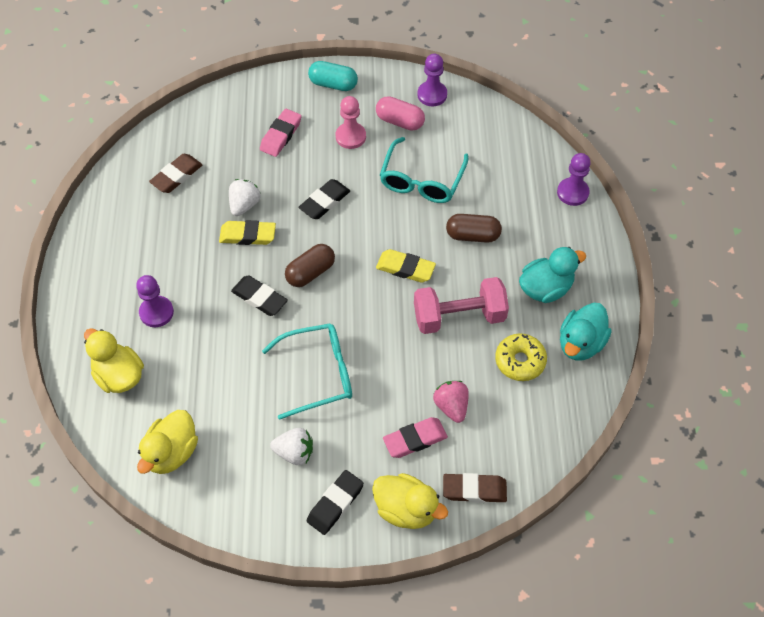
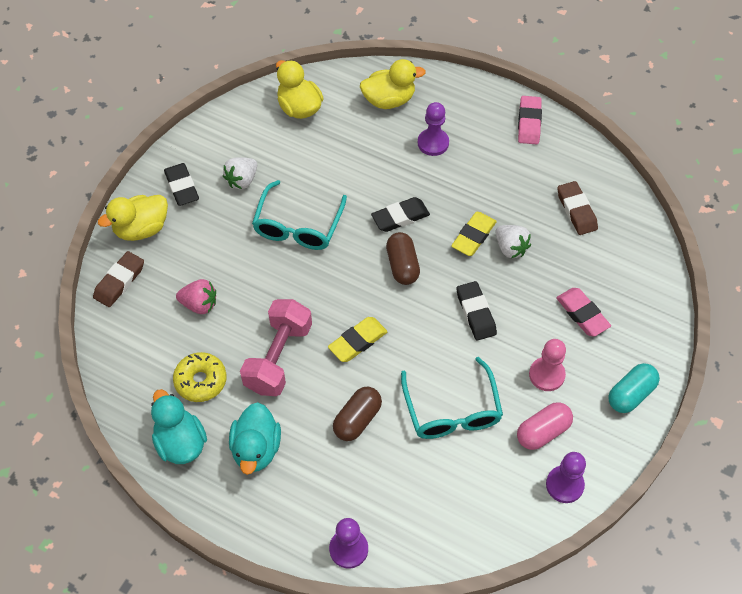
camera: 120 degrees right, 0 degrees up
turquoise glasses [380,137,468,203] -> turquoise glasses turned 150 degrees counterclockwise [401,357,503,439]
pink eraser [383,417,448,458] -> pink eraser moved to [518,96,542,144]

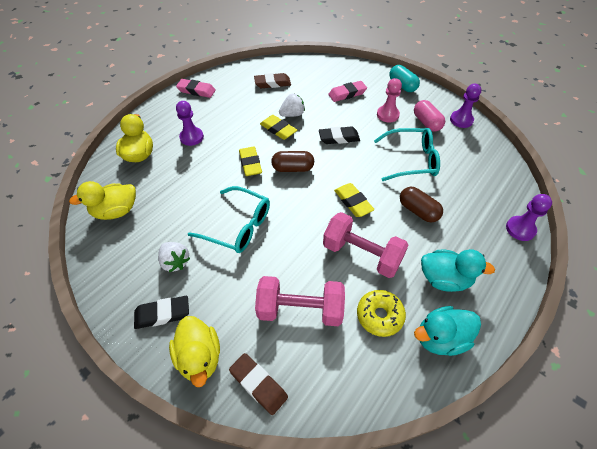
camera: 80 degrees left, 5 degrees down
pink strawberry [176,279,216,314] -> pink dumbbell [255,276,345,326]
black eraser [371,197,430,232] -> yellow eraser [239,147,262,176]

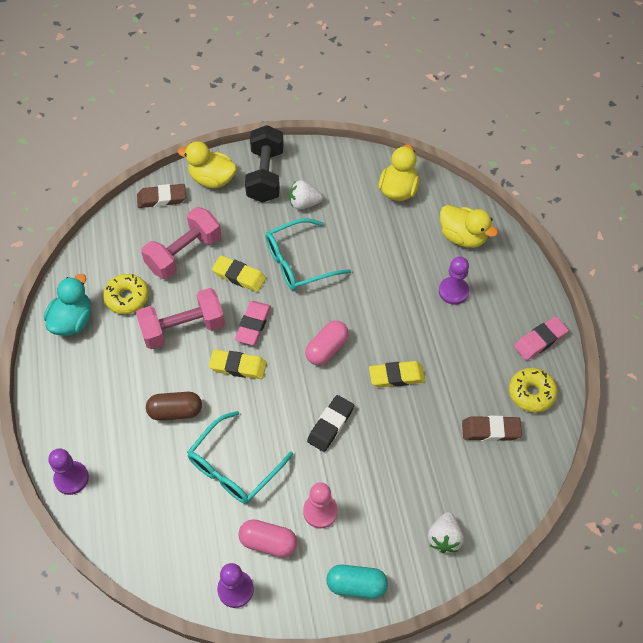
camera: 130 degrees right, 5 degrees up
black eraser [134,296,189,329] -> black dumbbell [245,125,284,203]
yellow eraser [239,147,262,176] -> yellow eraser moved to [212,255,266,292]
brown eraser [254,73,291,88] -> brown eraser turned 60 degrees clockwise [462,416,522,441]
brown capsule [271,151,314,172] -> pink capsule [305,321,349,365]
white strawberry [279,94,305,117] -> white strawberry moved to [428,512,464,553]
pink eraser [328,81,367,102] -> pink eraser moved to [235,301,271,345]
turquoise duck [421,249,495,292] -> none
none -> yellow donut [509,368,558,413]

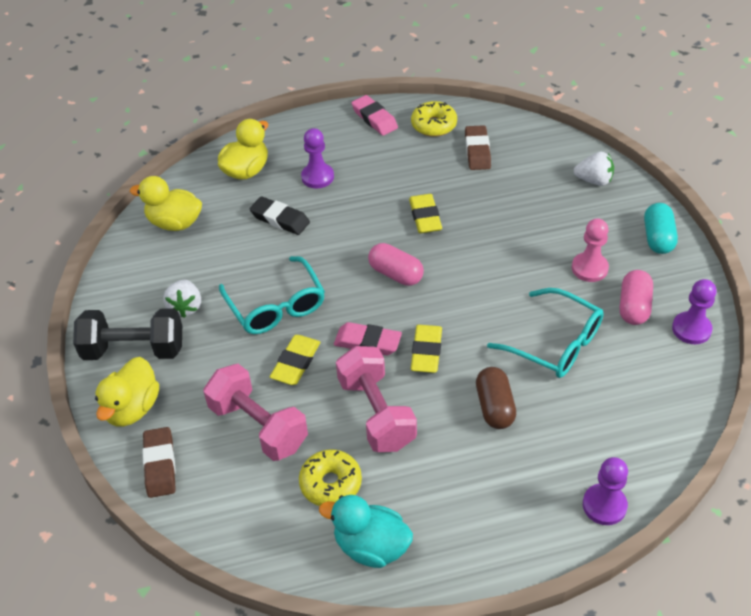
camera: 90 degrees left, 10 degrees down
black eraser [307,395,354,452] -> black eraser moved to [250,196,310,235]

